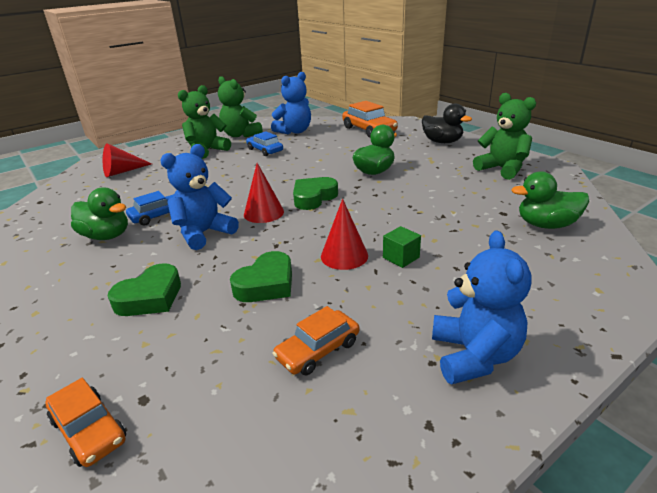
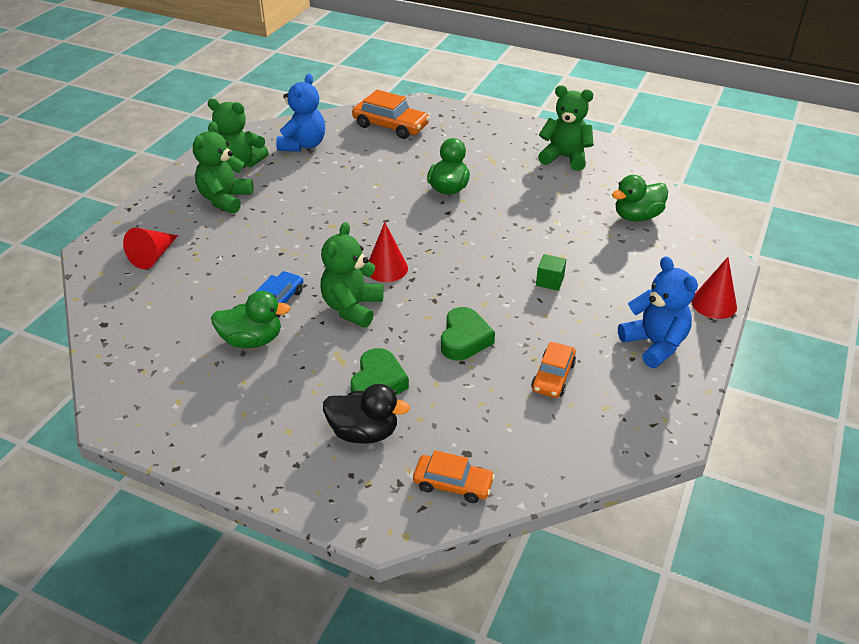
camera: 30 degrees left, 10 degrees up
blue teddy bear [160,144,239,250] -> green teddy bear [321,222,384,328]
blue car [246,131,283,156] -> none
green heart [293,177,338,210] -> none
red cone [321,199,368,270] -> red cone moved to [691,257,737,319]
black duck [422,104,472,143] -> black duck moved to [323,384,410,444]

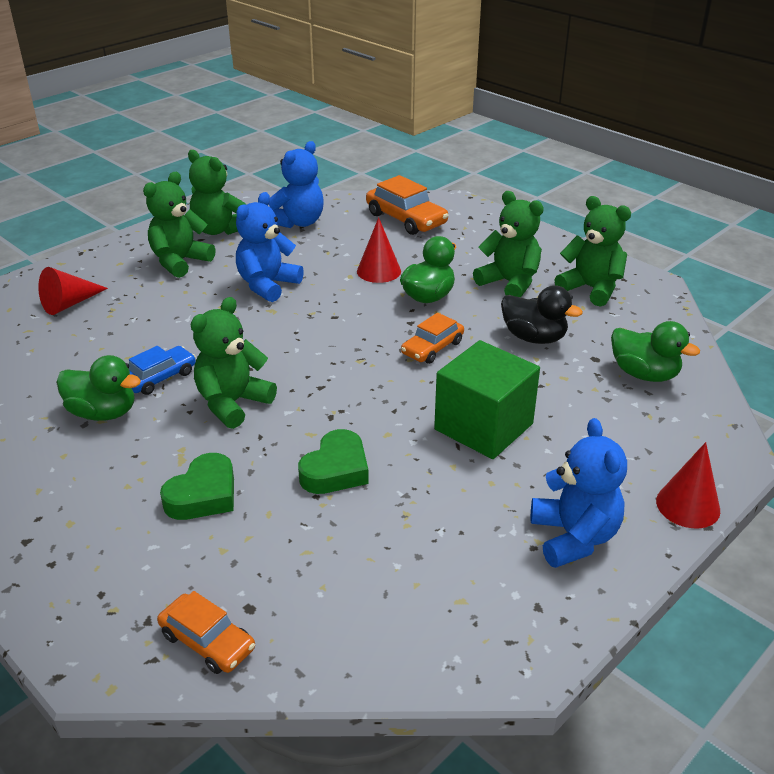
camera: 20 degrees right, 5 degrees down
black duck [323,384,410,444] -> black duck moved to [501,285,583,344]
red cone [369,222,408,282] -> red cone moved to [357,217,401,283]
orange car [531,342,576,398] -> orange car moved to [401,313,464,364]
green cube [536,254,567,291] -> green cube [434,340,540,459], size x2.35
green duck [612,175,668,221] -> green duck turned 135 degrees counterclockwise [611,321,700,382]
none -> blue teddy bear [236,192,304,302]
none -> green teddy bear [473,191,544,297]

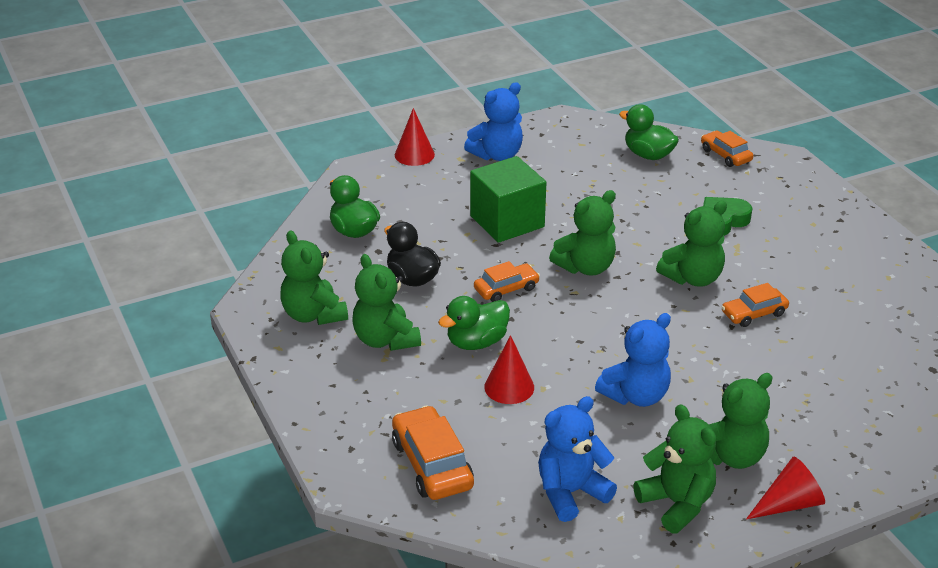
camera: 160 degrees left, 0 degrees up
red cone [38,267,108,315] -> red cone moved to [746,457,825,519]
green duck [56,355,141,421] -> green duck moved to [619,104,679,160]
blue car [128,346,196,395] -> orange car [722,283,789,327]
green heart [298,429,369,494] -> none
blue teddy bear [531,418,627,568] -> blue teddy bear turned 135 degrees counterclockwise [464,82,523,161]
none -> green teddy bear [549,190,616,276]

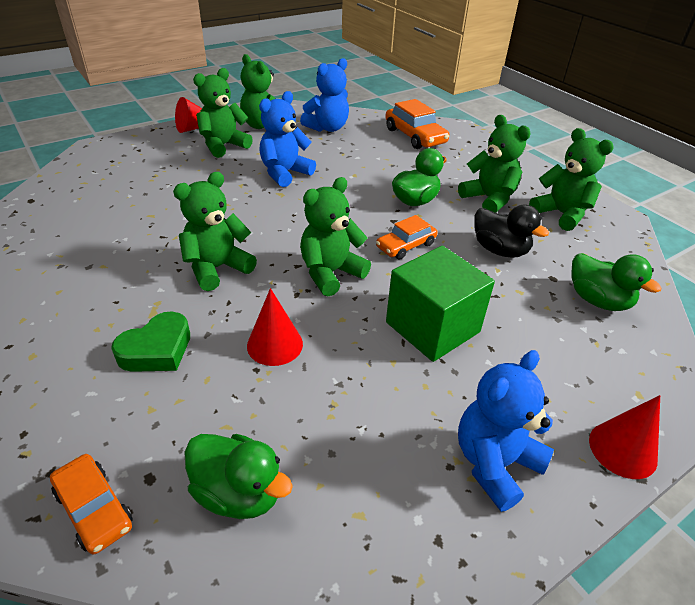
camera: 170 degrees right, 5 degrees up
red cone [484,335,534,404] -> red cone moved to [247,288,303,366]
orange car [722,283,789,327] -> none

